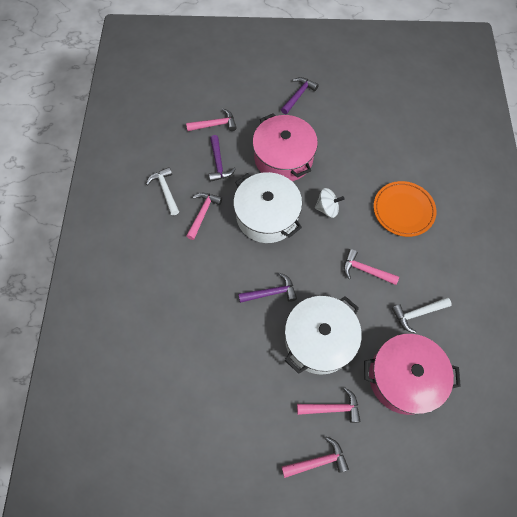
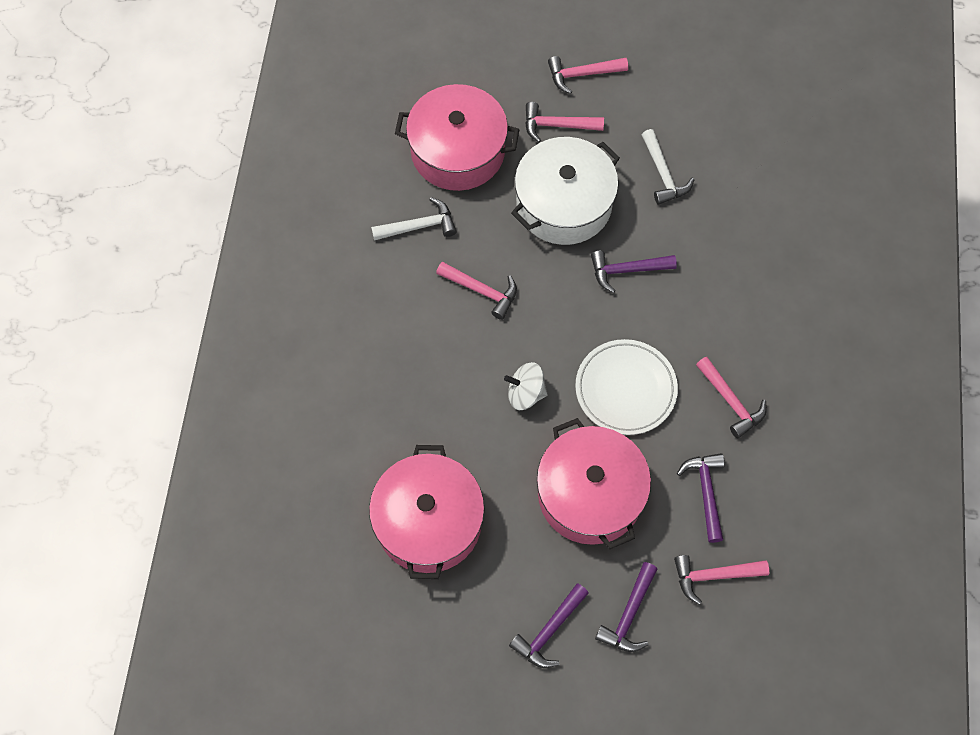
camera: 175 degrees left, 0 degrees up
white hammer [146,167,179,215] -> white hammer moved to [642,129,695,205]
pink hammer [186,193,222,240] -> pink hammer turned 60 degrees counterclockwise [696,357,767,438]
white pot [233,172,302,243] -> white plate [575,339,678,435]
orange plate [373,181,436,237] -> none
none -> pink pot [369,445,484,579]
none -> purple hammer [595,562,657,652]

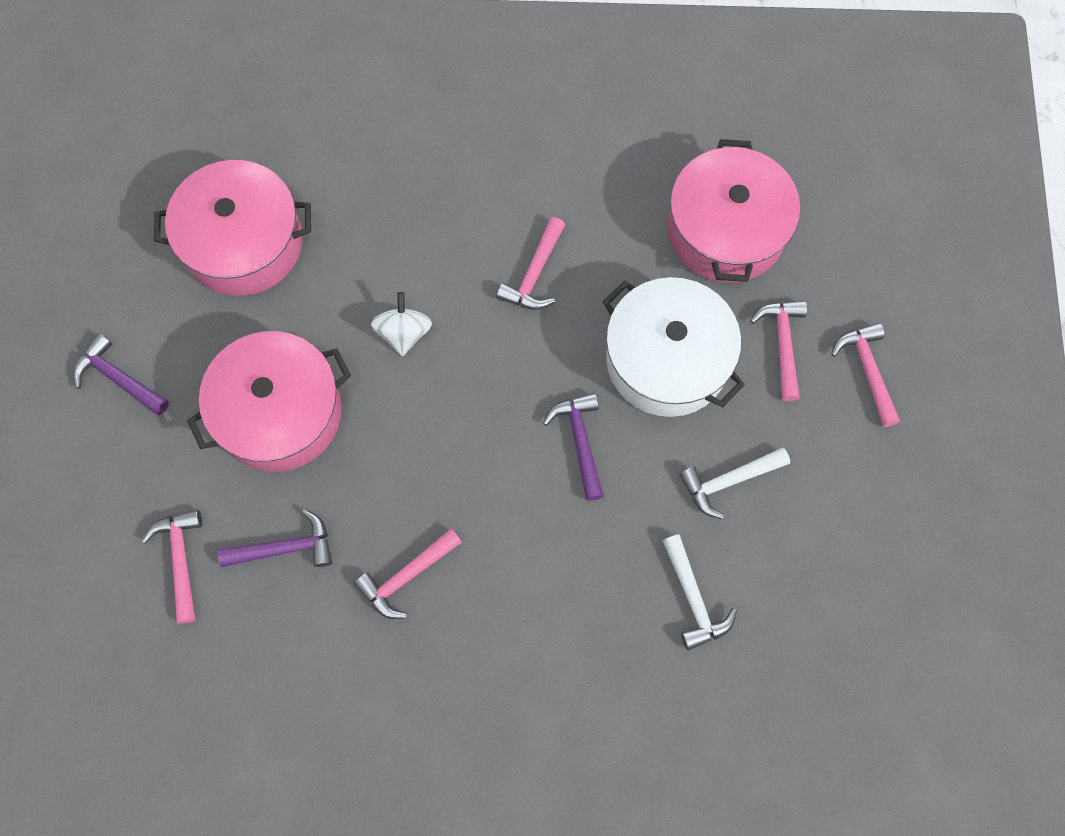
camera: 85 degrees right, 5 degrees up
white hammer [371,197,457,240] -> white hammer moved to [663,534,737,650]
white plate [575,339,678,435] -> none
purple hammer [595,562,657,652] -> none

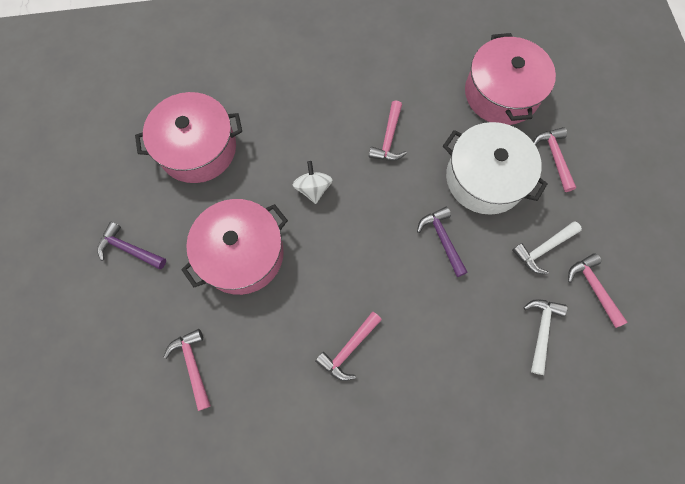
camera: 10 degrees left, 0 degrees up
purple hammer [218,509,332,567] -> none
white hammer [663,534,737,650] -> white hammer turned 135 degrees counterclockwise [523,299,567,375]
pink hammer [831,323,900,427] -> pink hammer moved to [568,253,627,328]

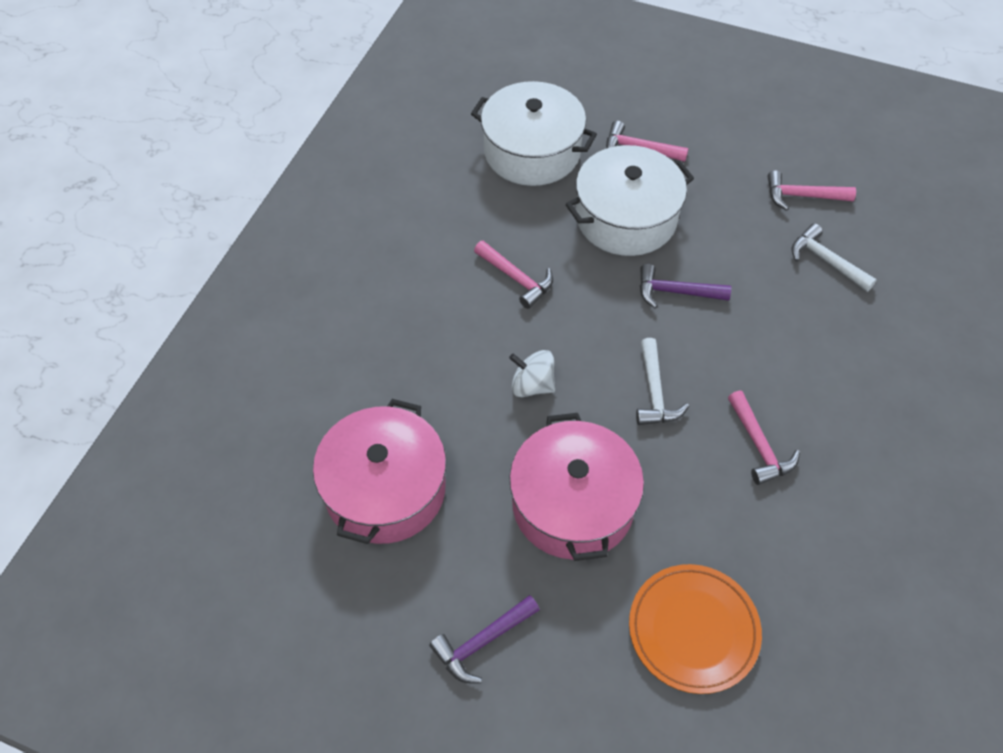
camera: 60 degrees left, 15 degrees down
pink hammer [163,329,211,411] -> orange plate [629,564,762,694]
pink pot [465,33,556,125] -> white pot [471,81,597,186]
white hammer [512,221,582,274] -> white hammer moved to [636,338,689,425]

